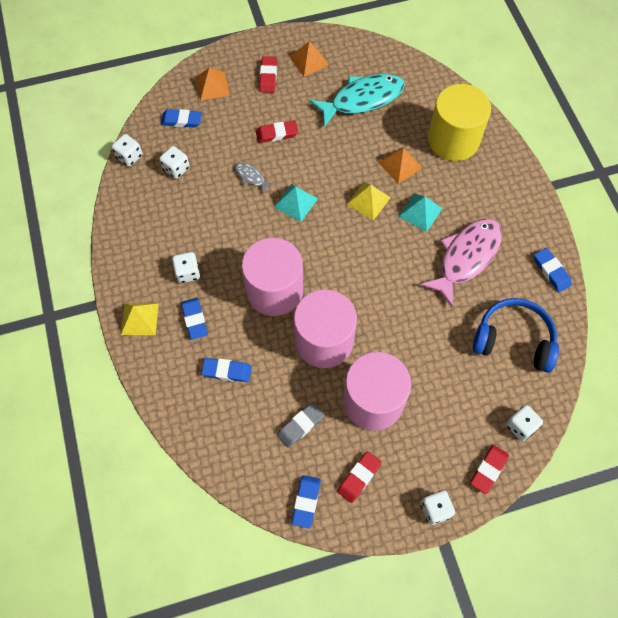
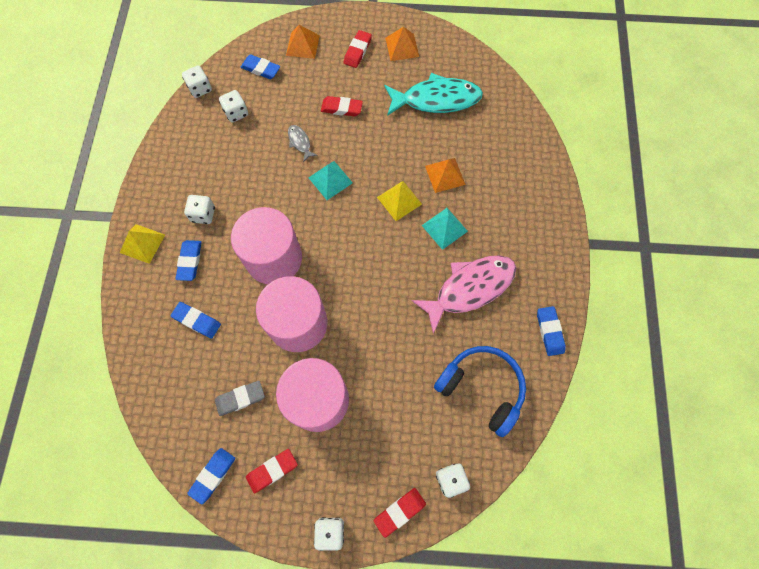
camera: 20 degrees right, 5 degrees up
yellow cylinder [428,84,491,161] -> none

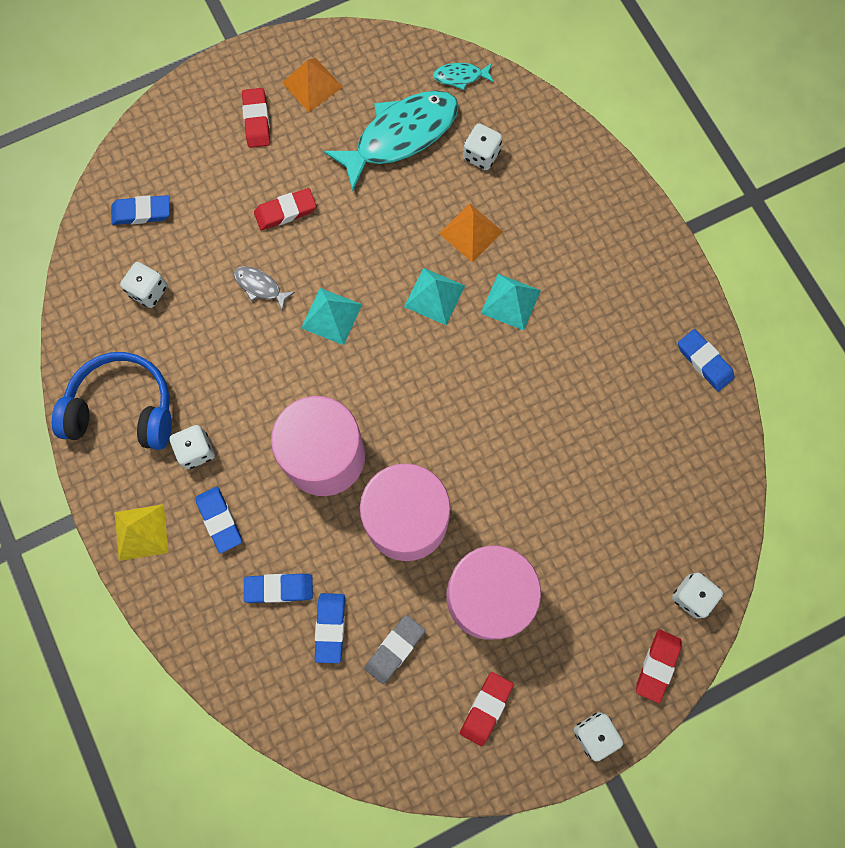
camera: 30 degrees left, 5 degrees up
white dice [182,65,212,98] -> white dice moved to [463,124,502,170]
blue eraser [187,448,235,504] -> blue eraser moved to [315,593,345,663]
orange pyramid [286,25,320,59] -> none
yellow pyramid [377,181,422,221] -> turquoise pyramid [404,268,465,325]
pink fish [411,255,516,334] -> none
blue headphones [434,346,526,437] -> blue headphones moved to [52,352,172,450]
none -> turquoise fish [433,63,494,90]

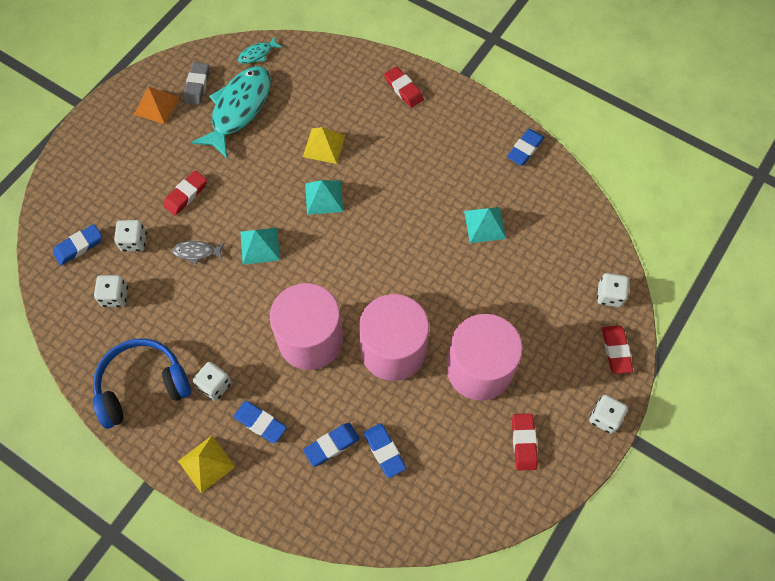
camera: 30 degrees left, 10 degrees down
red eraser [242,88,270,148] -> red eraser moved to [384,66,424,108]
grey eraser [364,615,425,684] -> grey eraser moved to [183,62,209,105]
orange pyramid [439,203,503,263] -> yellow pyramid [303,127,345,164]
white dice [463,124,502,170] -> white dice moved to [114,220,147,252]
turquoise pyramid [481,274,541,331] -> turquoise pyramid moved to [464,207,506,243]
blue eraser [678,329,735,391] -> blue eraser turned 75 degrees counterclockwise [507,129,545,166]

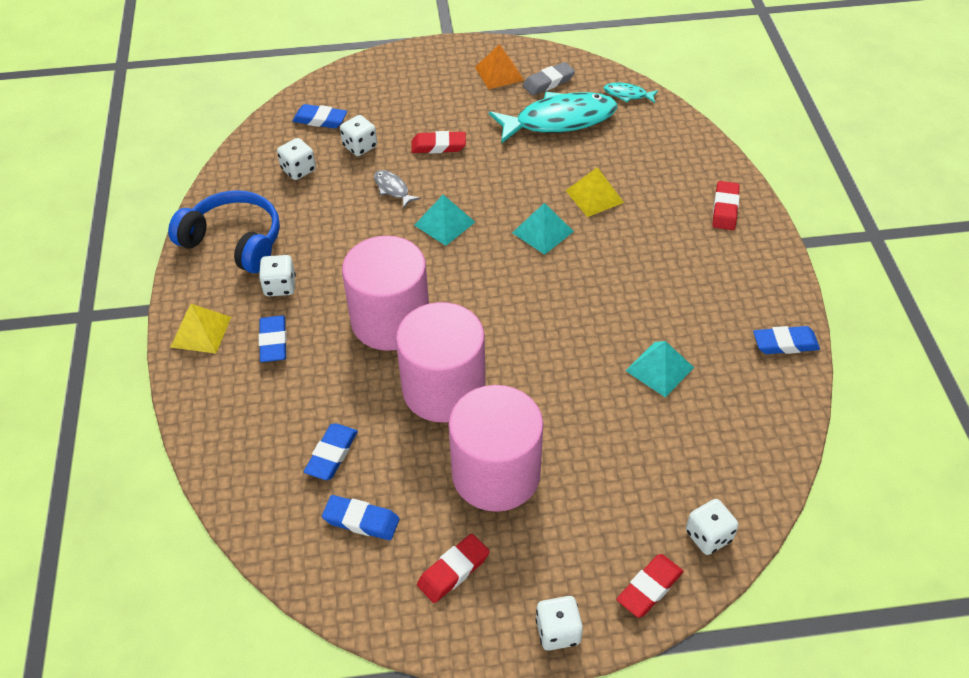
camera: 50 degrees right, 15 degrees down
blue eraser [303,423,360,467] -> blue eraser moved to [322,495,400,540]

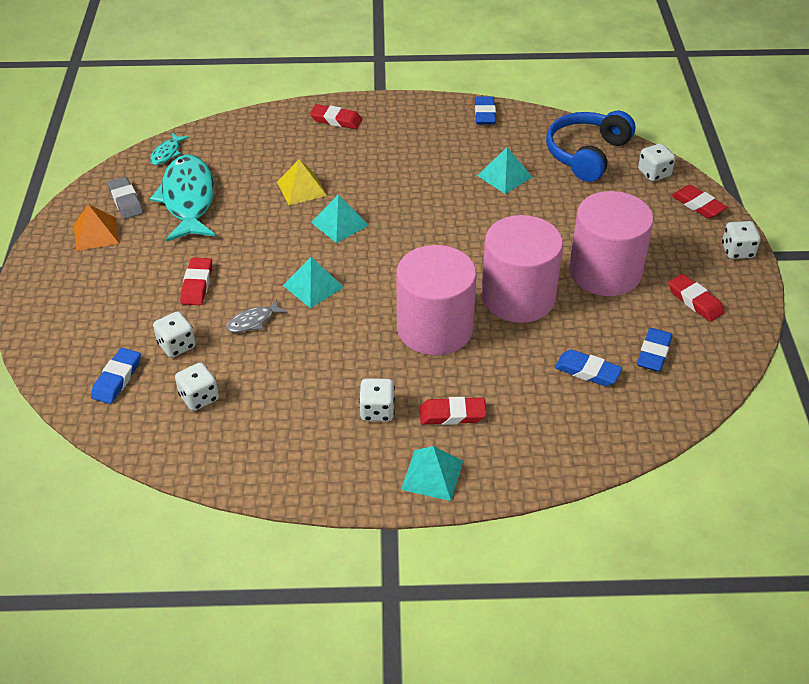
camera: 85 degrees left, 5 degrees down
blue headphones [168,190,280,273] -> blue headphones moved to [546,111,635,182]
yellow pyramid [170,304,231,354] -> turquoise pyramid [401,446,463,501]
blue eraser [259,315,287,362] -> red eraser [420,397,487,425]

